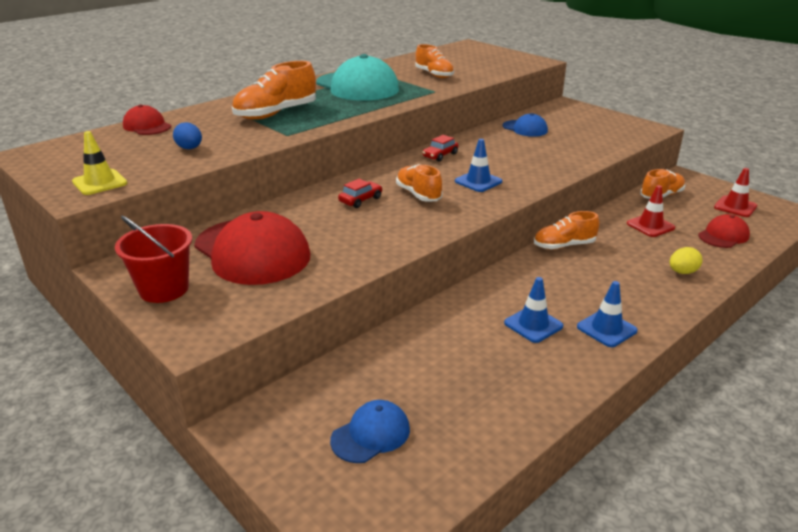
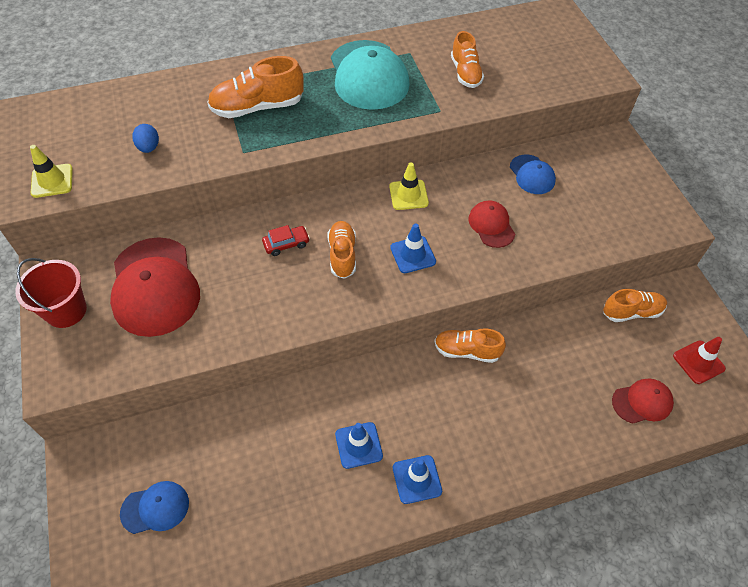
camera: 25 degrees right, 25 degrees up
red cap [123,105,171,135] -> red cap moved to [469,200,515,248]
red car [422,135,458,162] -> yellow traffic cone [389,162,429,210]
red traffic cone [627,185,675,237] -> none
yellow egg [669,247,703,274] -> none

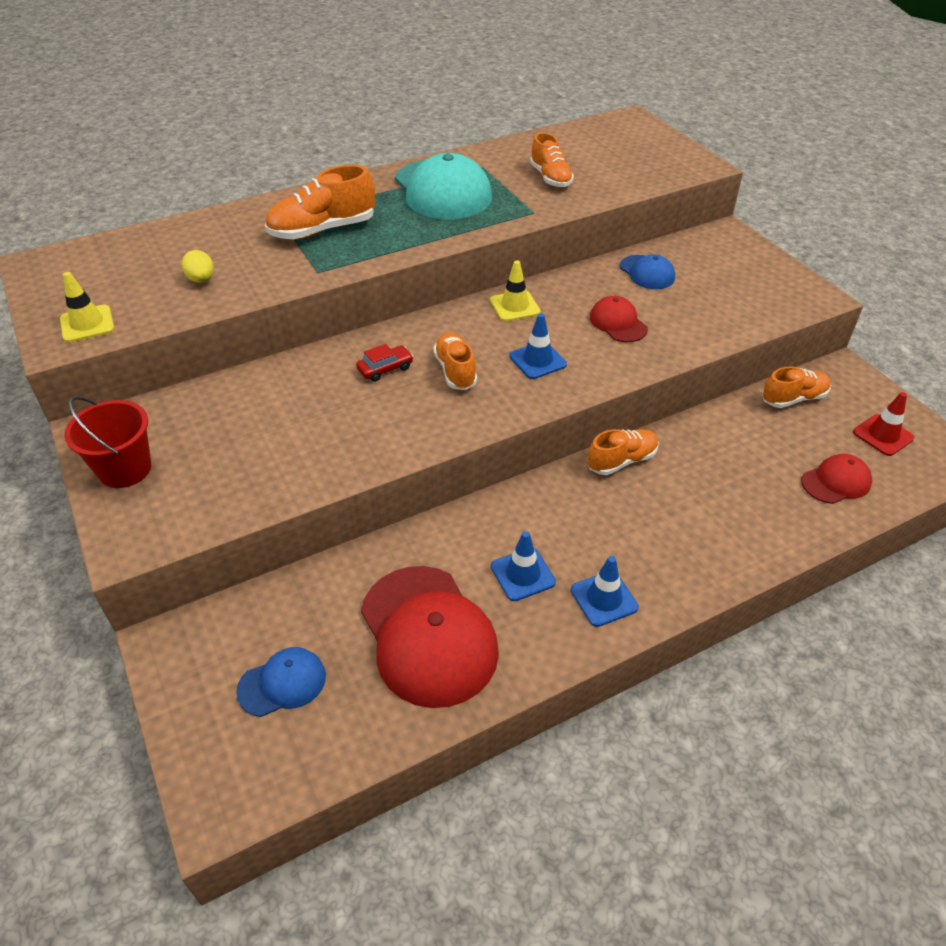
camera: 10 degrees left, 10 degrees down
red cap [110,237,200,337] -> red cap moved to [361,566,499,708]
blue egg [132,124,159,153] -> yellow egg [182,250,214,283]
orange shoe [435,328,506,363] -> orange shoe turned 150 degrees clockwise [587,429,659,475]

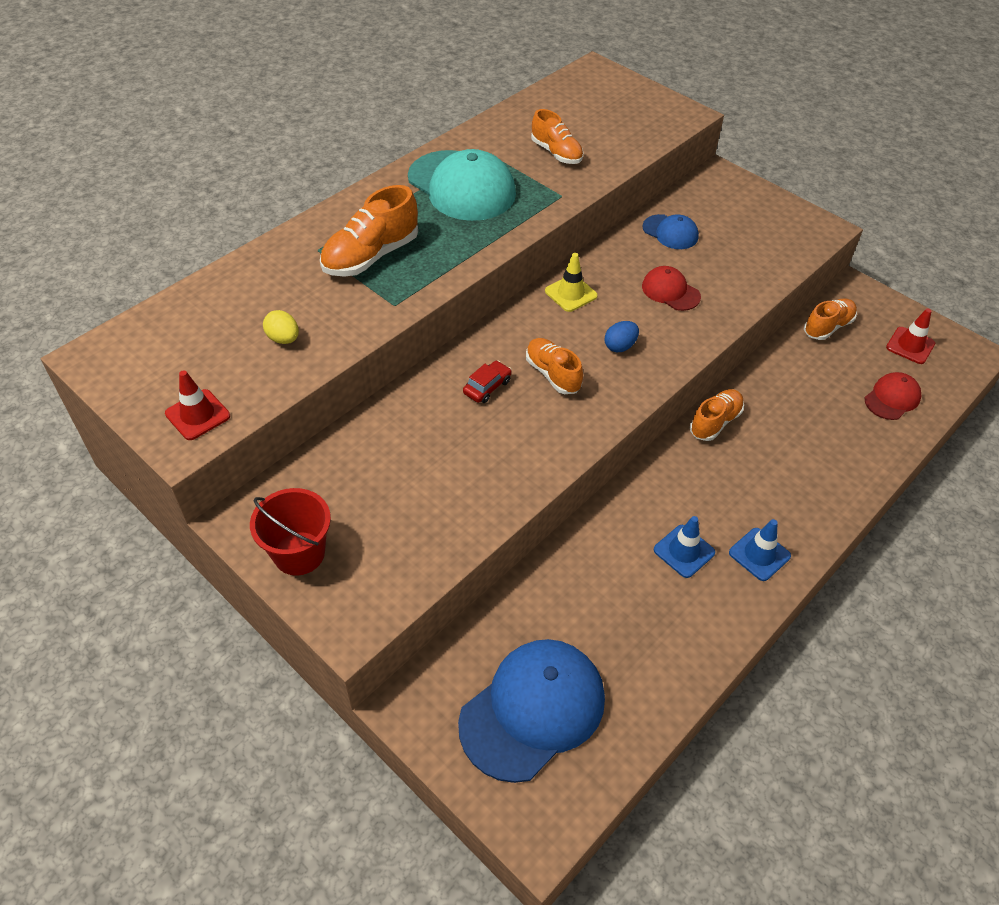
camera: 20 degrees left, 5 degrees up
yellow traffic cone [60,272,115,342] -> red traffic cone [165,370,230,440]
blue cap [236,647,326,717] -> blue cap [458,639,605,783], size x1.96
red cap [361,566,499,708] -> none
blue traffic cone [509,313,567,379] -> blue egg [605,321,639,352]

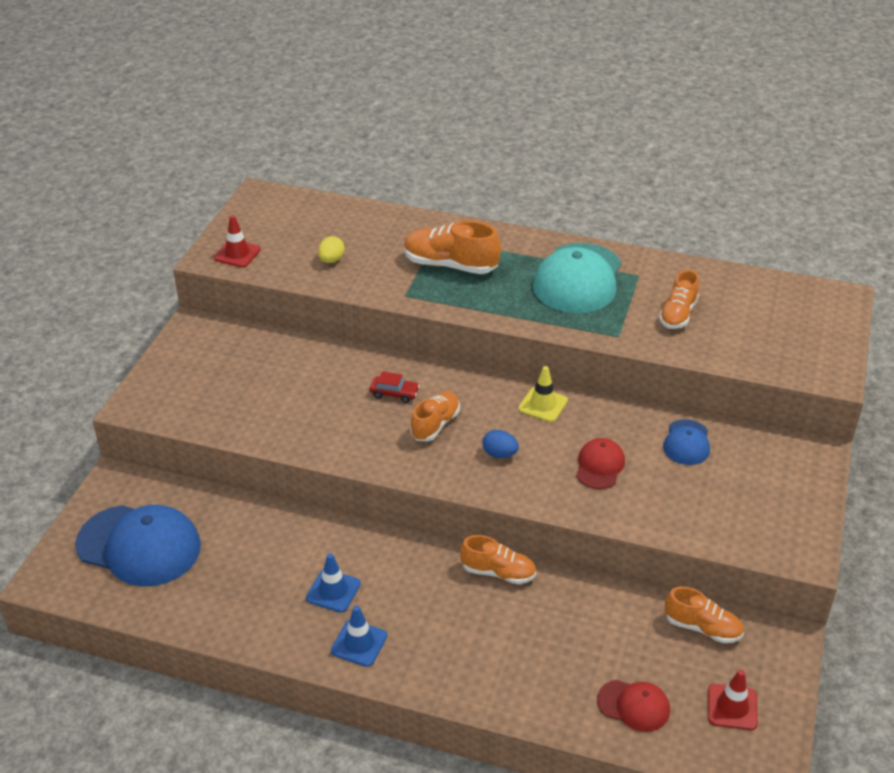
camera: 65 degrees right, 10 degrees down
red bucket [250,488,331,576] -> none

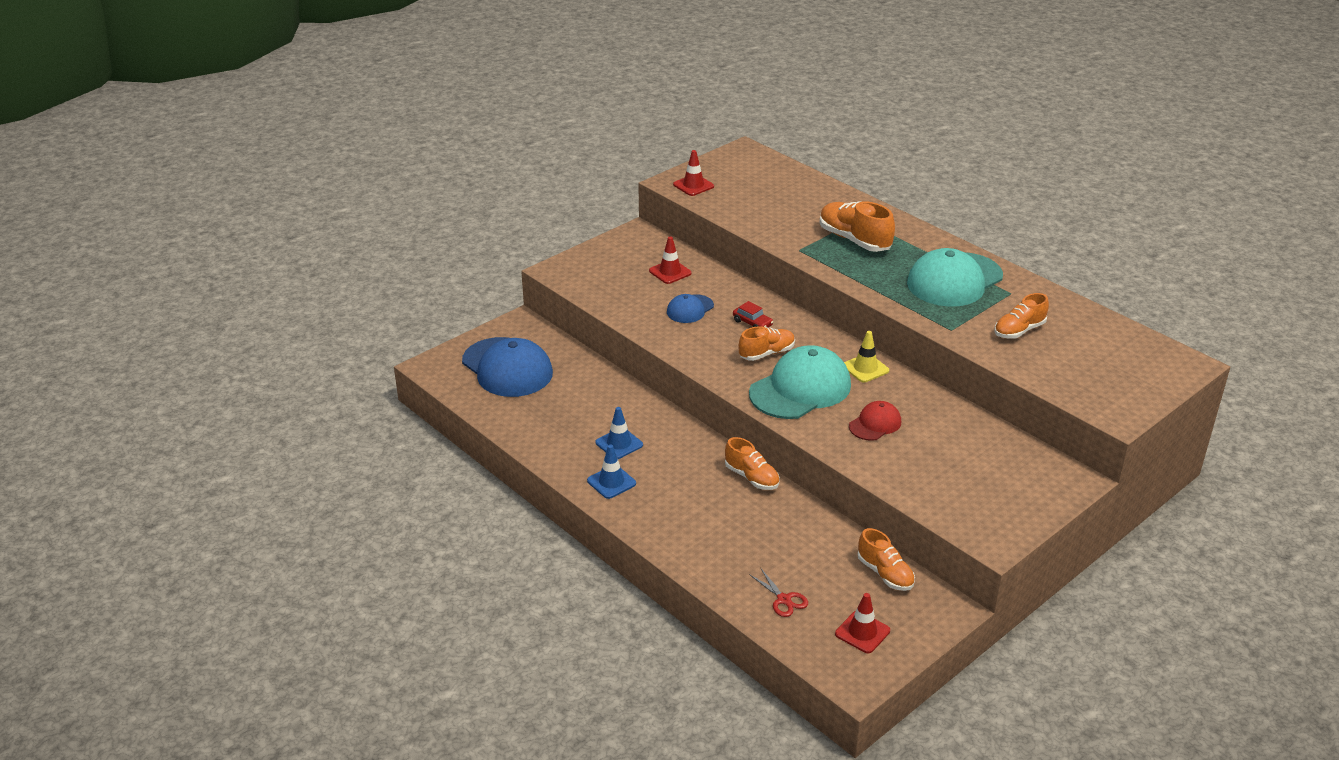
camera: 30 degrees right, 5 degrees down
yellow egg [318,236,345,263] -> none
blue egg [482,430,519,458] -> turquoise cap [749,345,851,419]
red cap [597,680,670,732] -> red scissors [749,569,808,617]
blue cap [663,419,710,465] -> blue cap moved to [667,294,714,323]
none -> red traffic cone [649,236,692,284]

